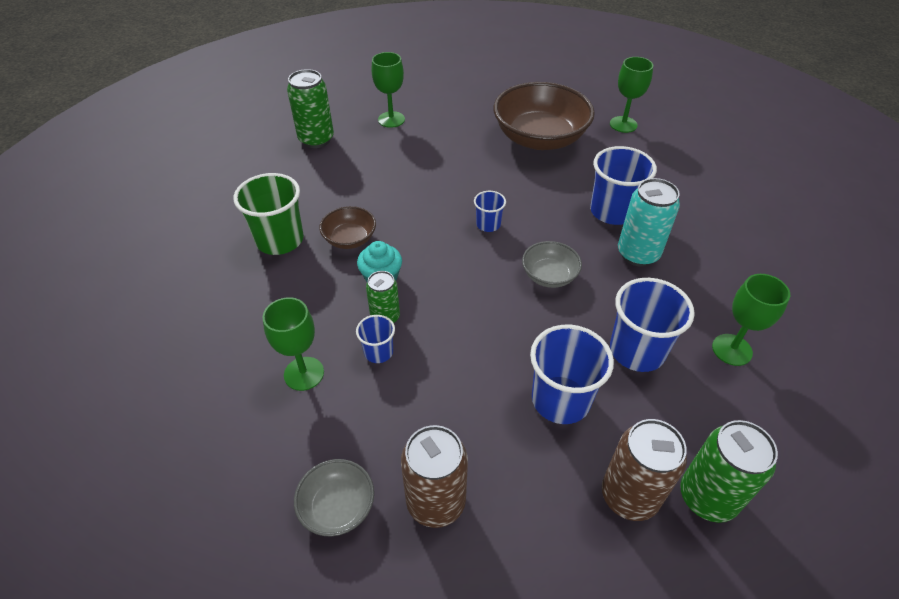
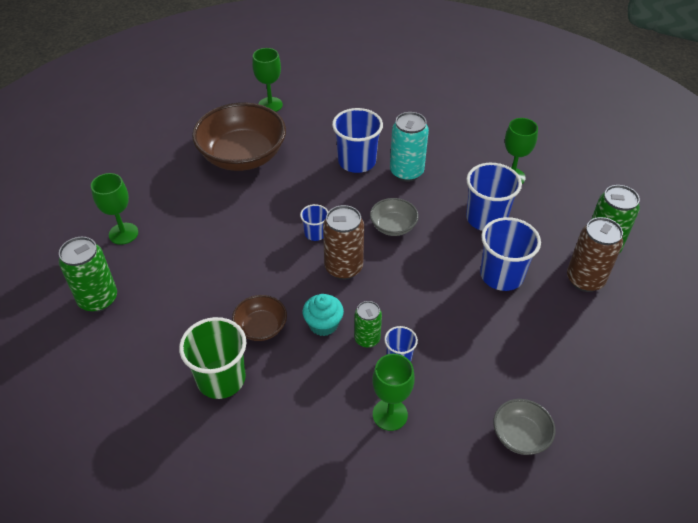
camera: 60 degrees left, 0 degrees up
brown can [401,425,468,528] -> brown can moved to [323,205,364,280]

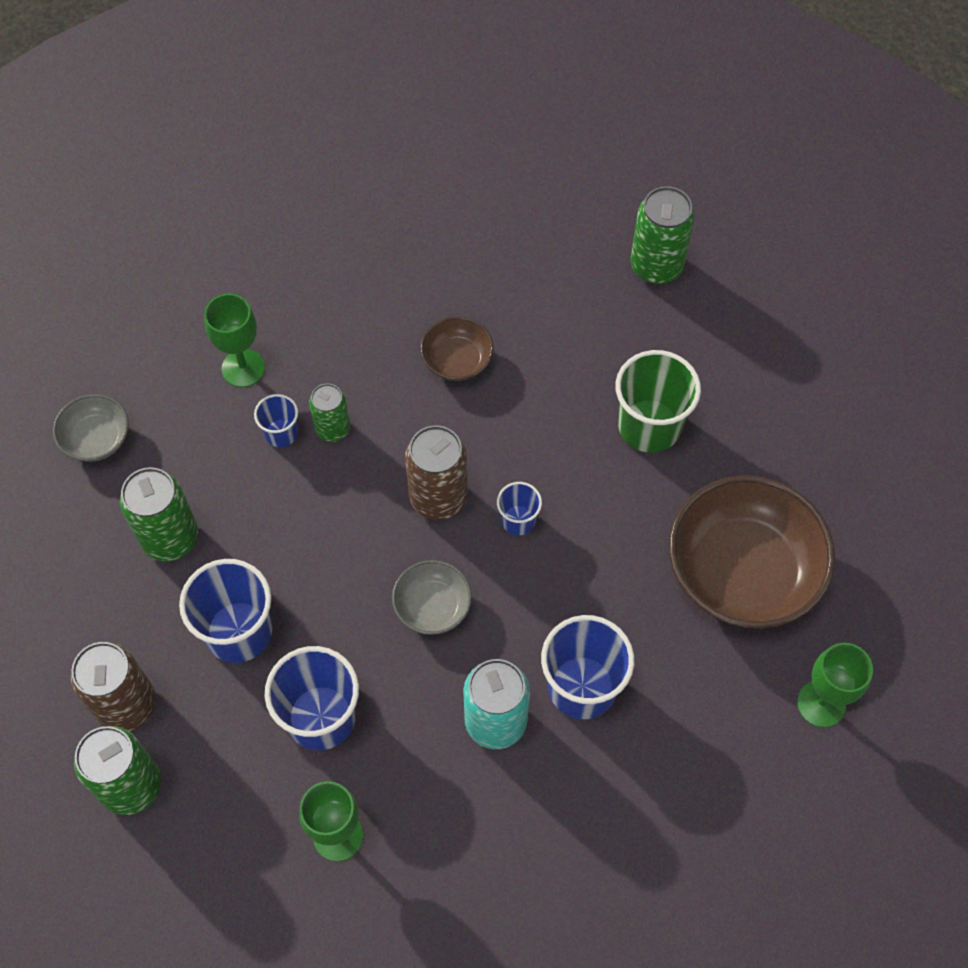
camera: 140 degrees right, 15 degrees up
green goblet [91,173,138,245] -> none
green cup [179,317,246,399] -> green cup moved to [615,350,701,453]
turquoise cupcake [303,294,344,336] -> none
none -> green can [120,467,198,561]

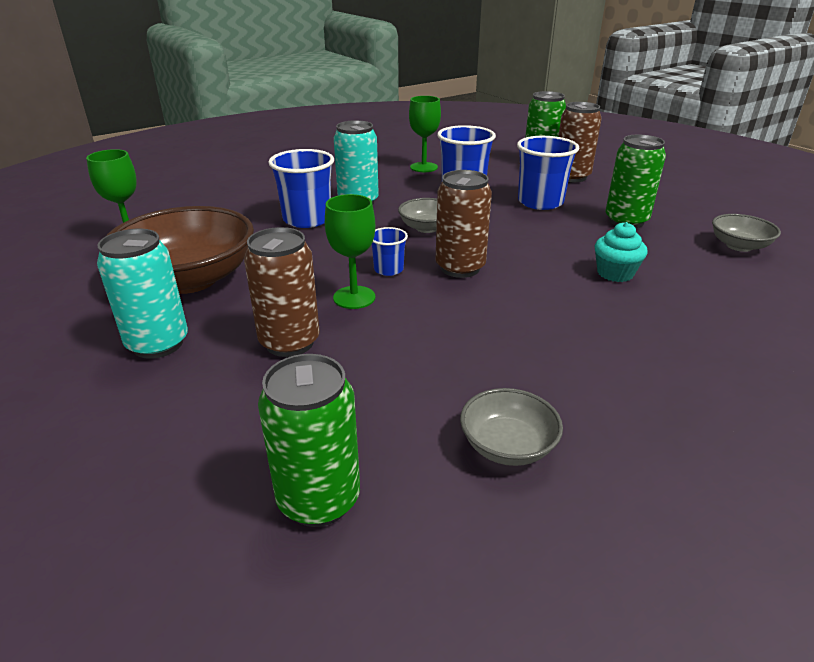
camera: 160 degrees right, 30 degrees down
green goblet [204,294,265,387] -> green goblet moved to [325,194,375,309]
blue cup [254,394,298,447] -> turquoise cupcake [595,222,648,282]
green can [309,384,350,442] -> none
brown bowl [420,316,494,381] -> none
green cup [615,350,701,453] -> brown can [244,227,320,357]
none -> turquoise can [97,229,188,359]
none -> grey bowl [460,388,563,466]

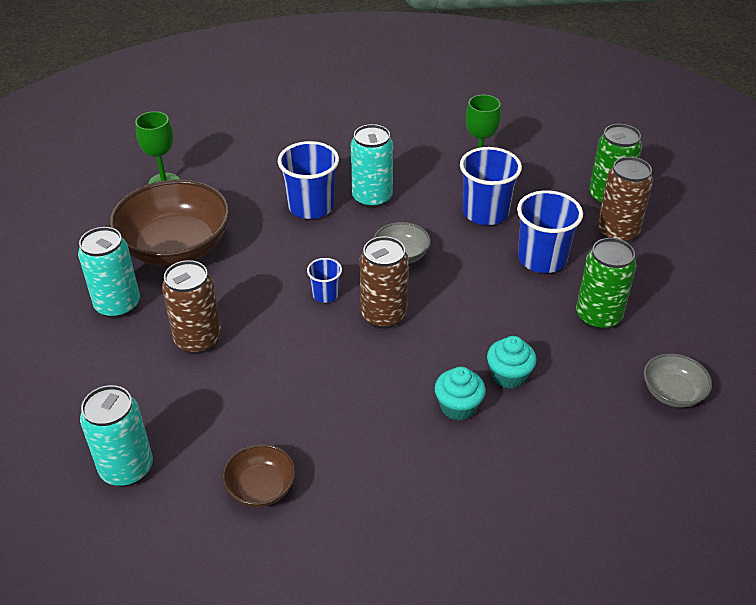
camera: 30 degrees right, 10 degrees up
green can [258,354,360,527] -> turquoise can [80,385,153,487]
green goblet [325,194,375,309] -> none
grey bowl [460,388,563,466] -> brown bowl [222,444,296,507]
none -> turquoise cupcake [435,367,486,421]

